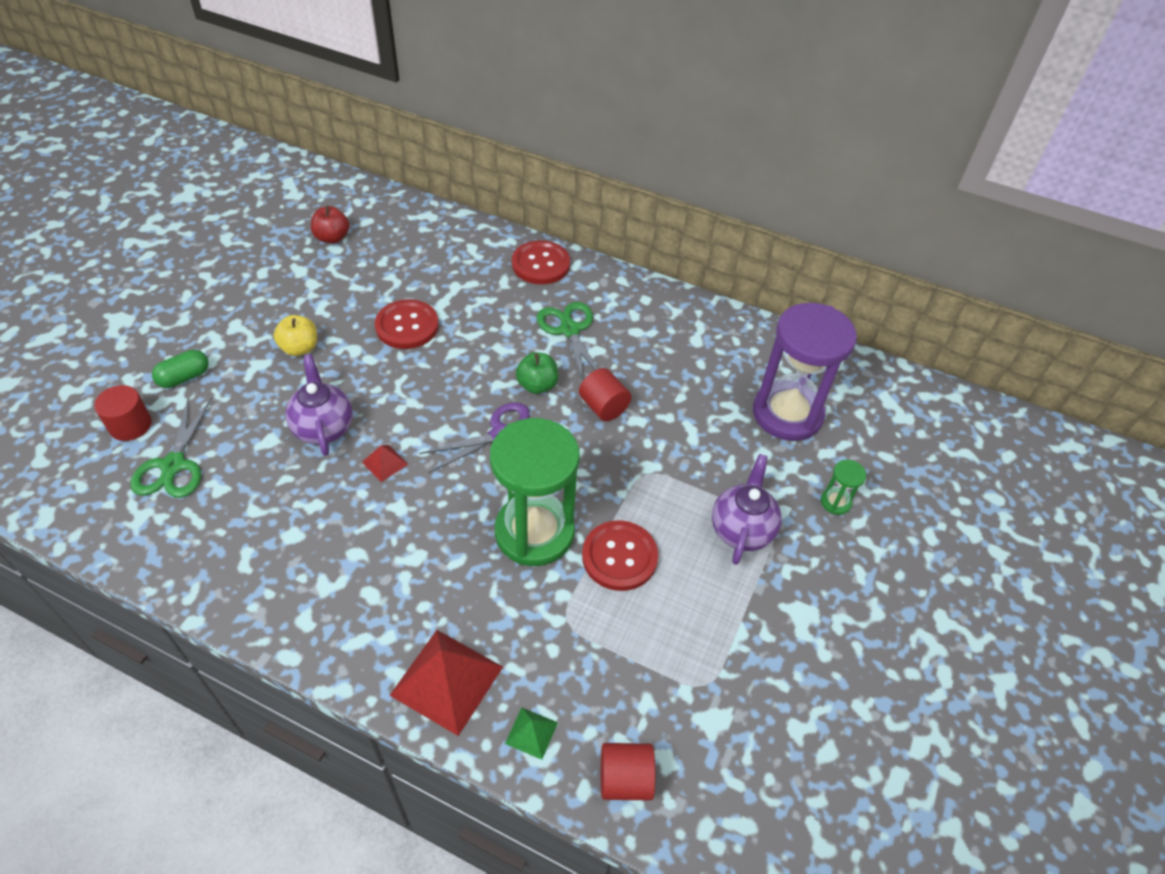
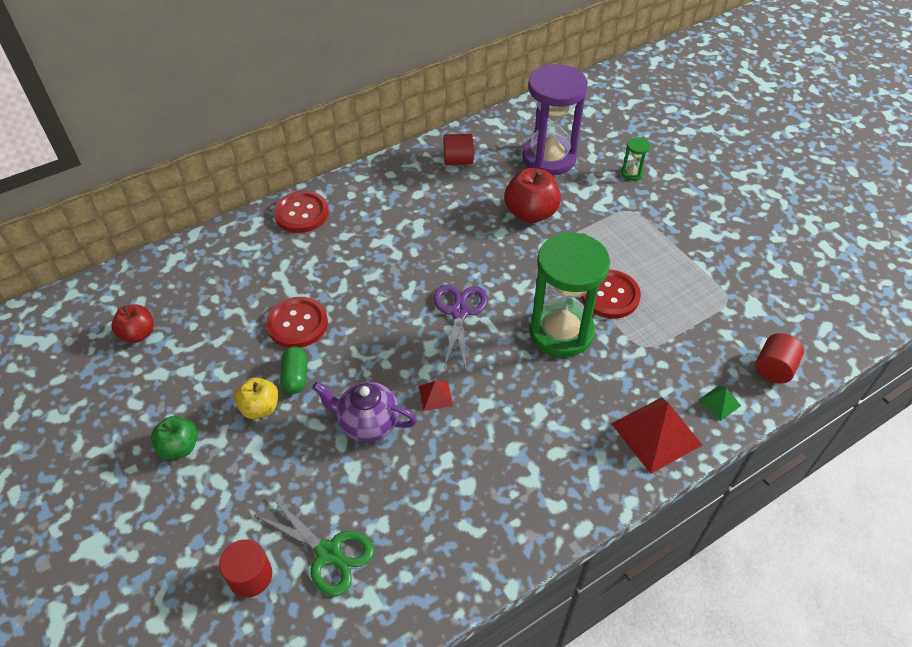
camera: 55 degrees left, 0 degrees up
green capsule [152,350,209,388] -> green capsule moved to [280,346,307,394]
green apple [516,352,559,394] -> green apple moved to [151,416,198,460]
green scissors [537,302,598,382] -> none
red cylinder [579,368,631,421] -> red cylinder moved to [444,134,474,165]
purple teapot [712,454,782,565] -> none
none -> red apple [504,168,561,223]

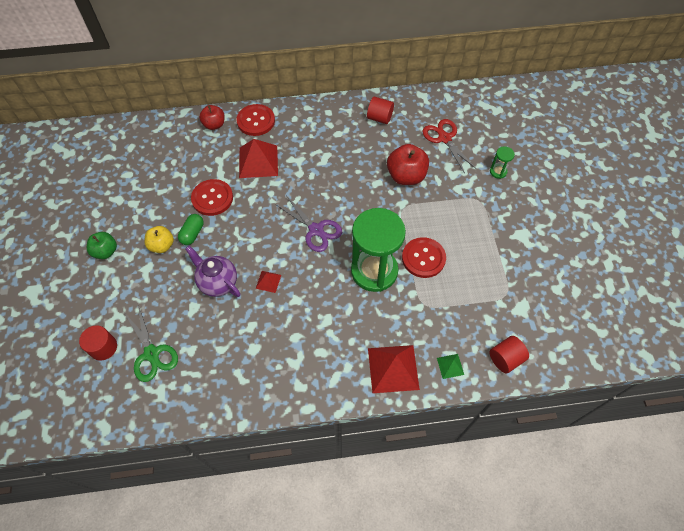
camera: 25 degrees right, 10 degrees up
red apple [111,304,154,343] -> red apple moved to [199,105,225,130]
purple scissors [433,285,488,369] -> purple scissors turned 105 degrees clockwise [276,197,342,252]
purple hourglass [522,64,588,176] -> red scissors [422,119,476,173]
none -> red pyramid [239,139,278,178]

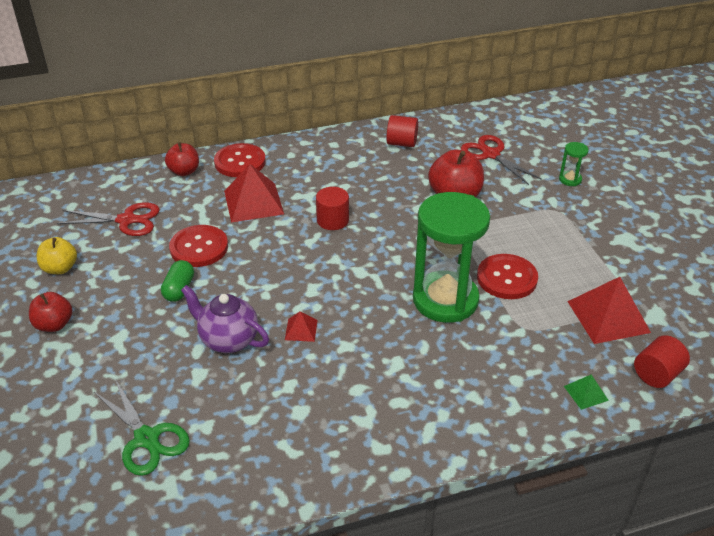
camera: 10 degrees left, 20 degrees down
red cylinder [79,325,117,361] -> red cylinder moved to [316,187,349,230]
green apple [87,232,117,259] -> red apple [29,292,72,332]
yellow apple [145,226,174,253] -> yellow apple moved to [37,237,77,274]
purple scissors [276,197,342,252] -> none
red pyramid [368,345,420,393] -> red pyramid moved to [567,277,651,344]
none -> red scissors [57,202,160,236]

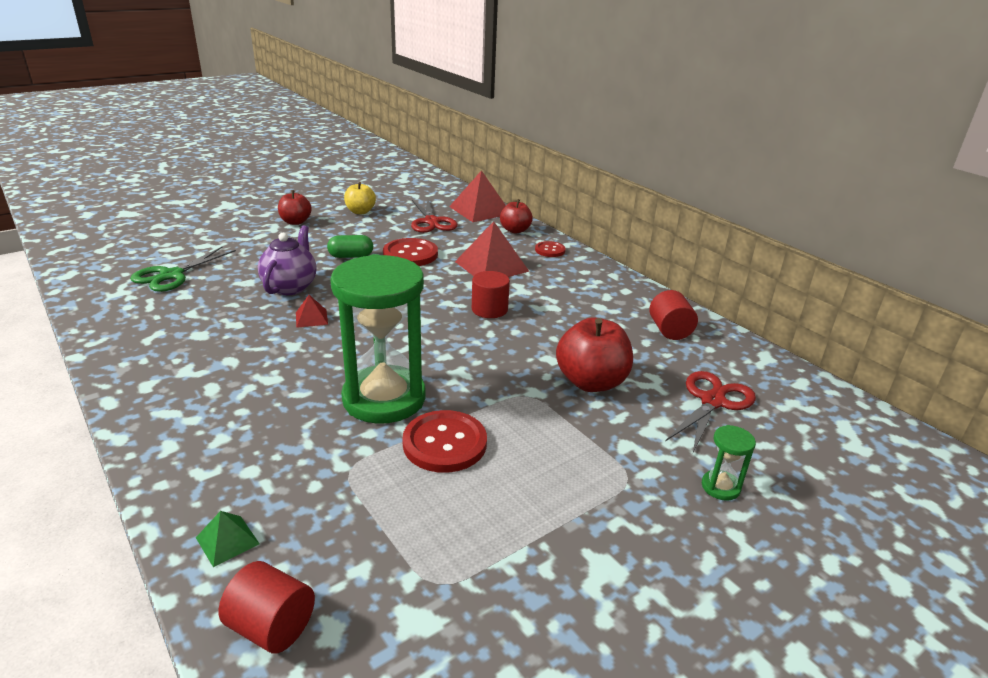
camera: 70 degrees right, 10 degrees down
red button [214,143,266,177] -> red button [535,241,566,257], size x0.57
red pyramid [567,277,651,344] -> red pyramid moved to [449,170,506,222]

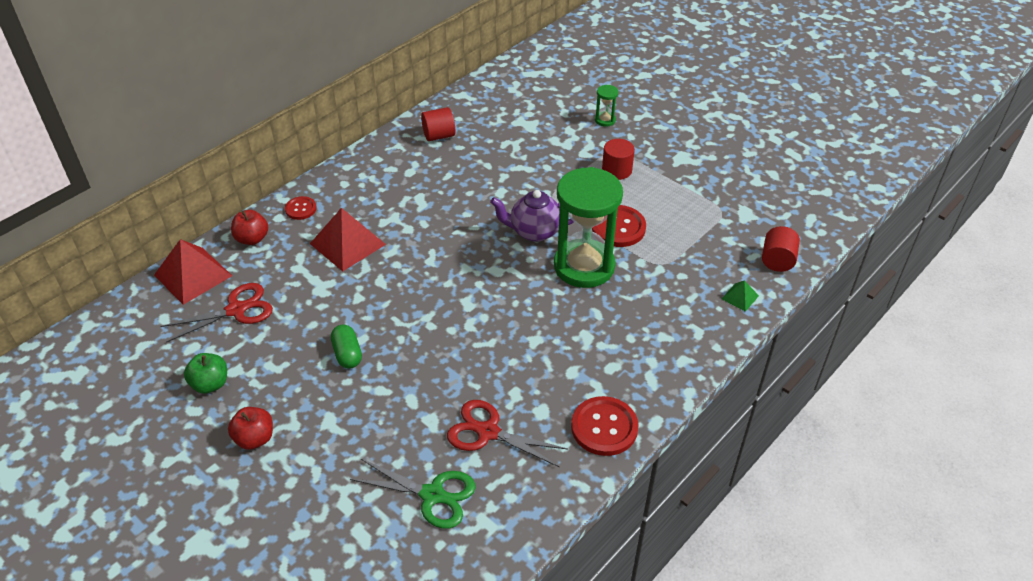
camera: 100 degrees left, 15 degrees up
purple teapot [258,225,317,295] -> purple teapot moved to [490,190,574,242]
red pyramid [296,295,328,328] -> none
yellow apple [344,182,376,214] -> green apple [184,353,227,394]
red button [383,238,438,266] -> red button moved to [571,396,639,456]
red cylinder [472,271,510,318] -> red cylinder moved to [602,139,635,180]
red apple [556,318,633,392] -> none
red scissors [665,371,756,453] -> red scissors moved to [447,400,568,467]

